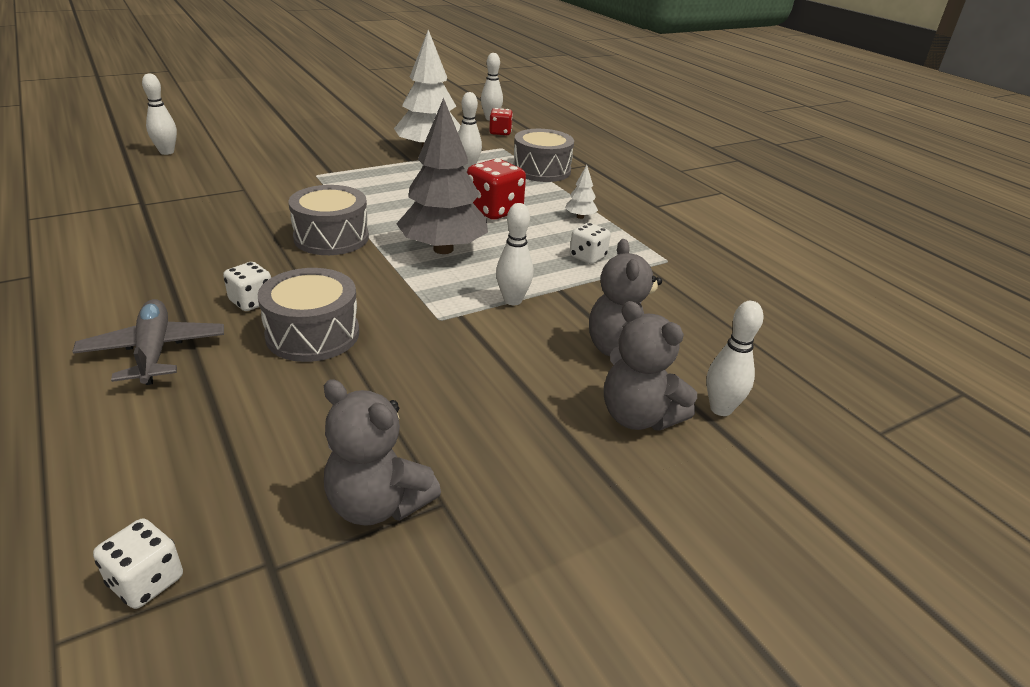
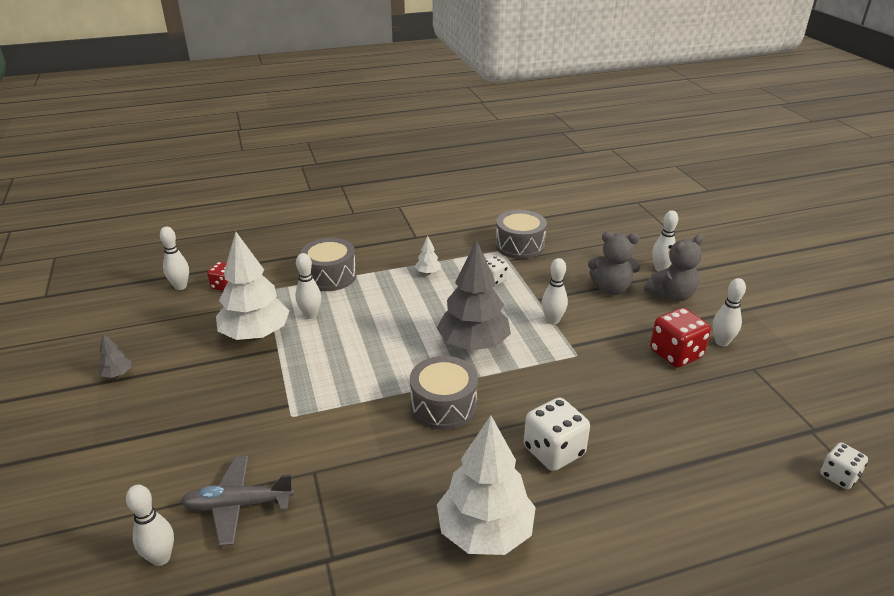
camera: 75 degrees left, 0 degrees up
grey plane [72,299,224,385] -> grey plane moved to [181,456,294,546]
white dice [223,262,271,311] -> white dice [524,397,590,471], size x1.65
grey drum [258,268,359,362] -> grey drum moved to [495,210,547,259]
grey teddy bear [324,379,441,526] -> none
red dice [467,159,526,220] -> red dice moved to [650,308,711,368]
none -> grey tree [98,333,131,378]
none -> white tree [437,416,536,555]
none -> white bowling pin [713,278,746,346]

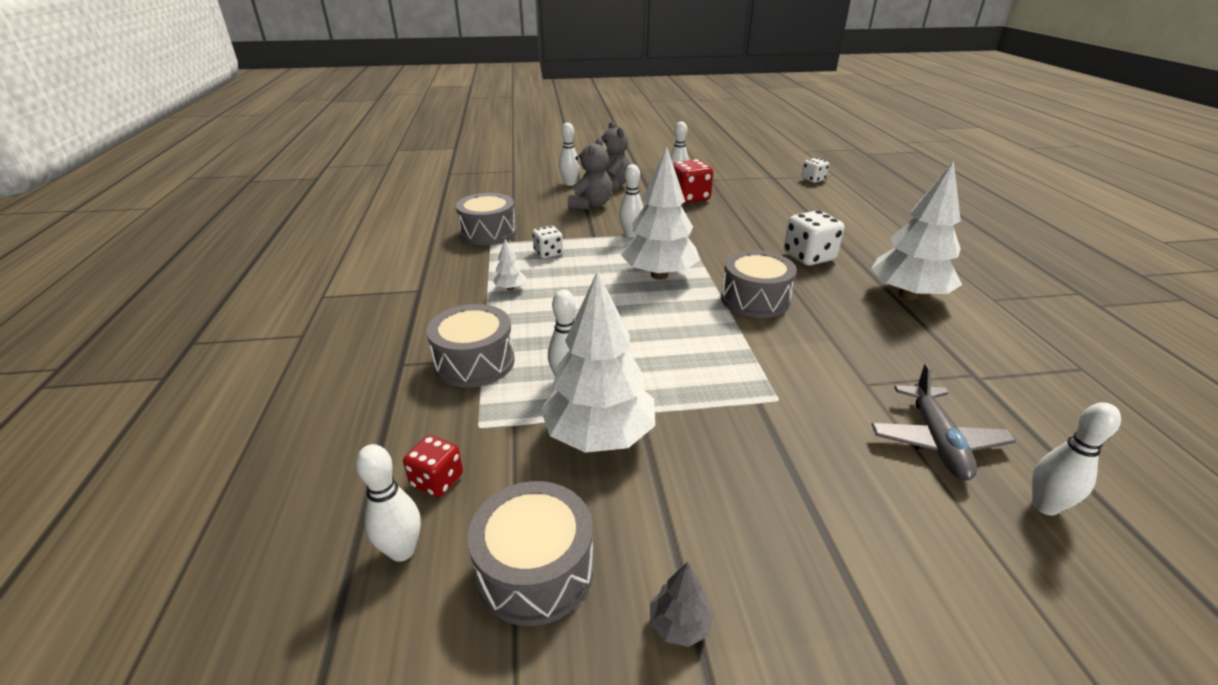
camera: 80 degrees left, 0 degrees up
grey tree [437,240,511,351] -> white tree [621,147,700,280]
none -> grey drum [468,481,594,626]

